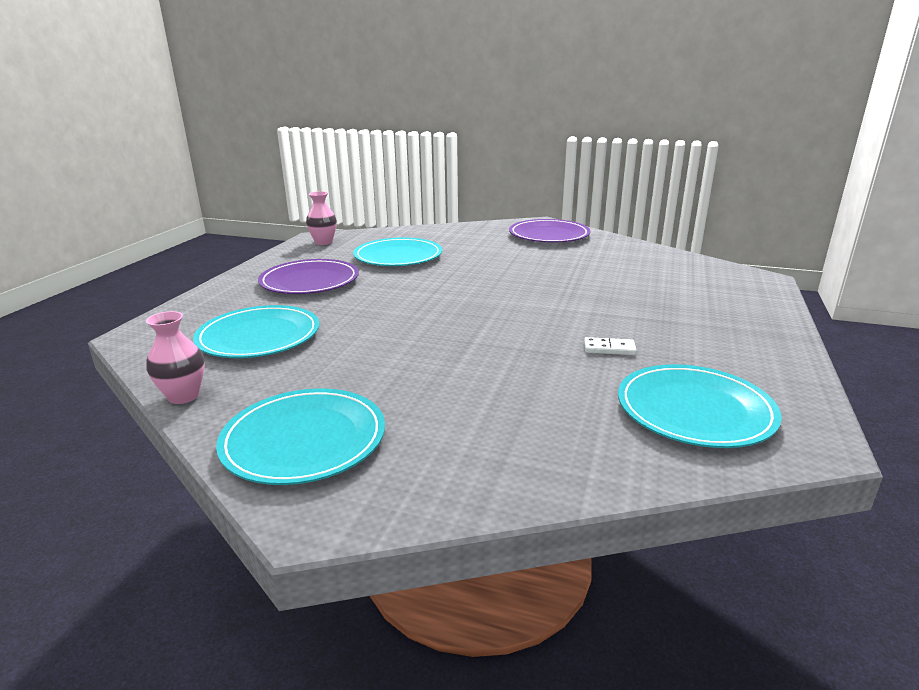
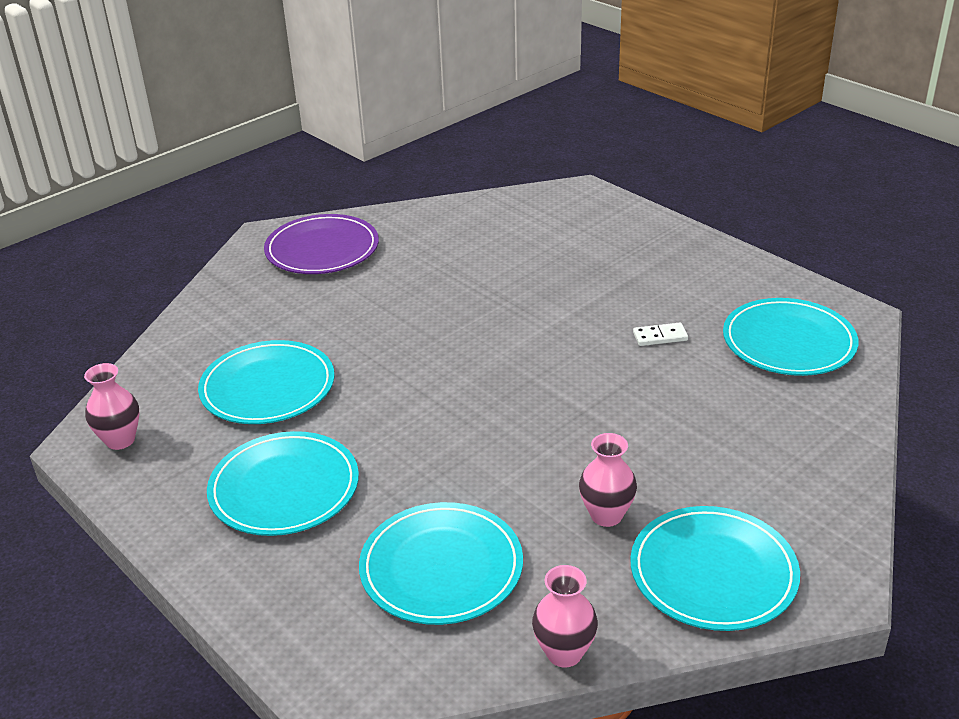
camera: 60 degrees left, 10 degrees up
purple plate [258,259,359,294] -> turquoise plate [207,431,359,536]
white domino [584,337,637,355] -> white domino turned 45 degrees clockwise [633,323,688,346]
none -> pink vase [579,433,637,527]

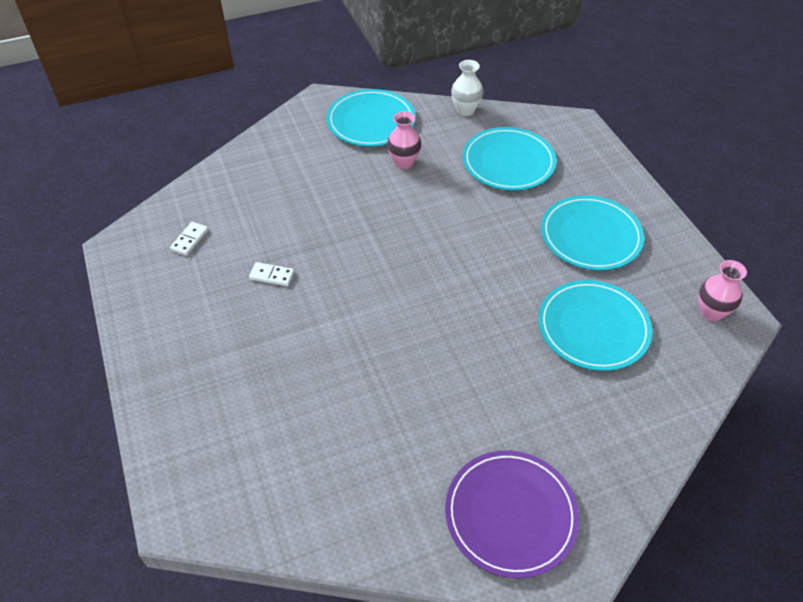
camera: 160 degrees left, 15 degrees up
pink vase [532,565,598,668] -> white vase [451,60,483,116]
turquoise plate [723,298,858,376] -> white domino [170,222,208,256]

